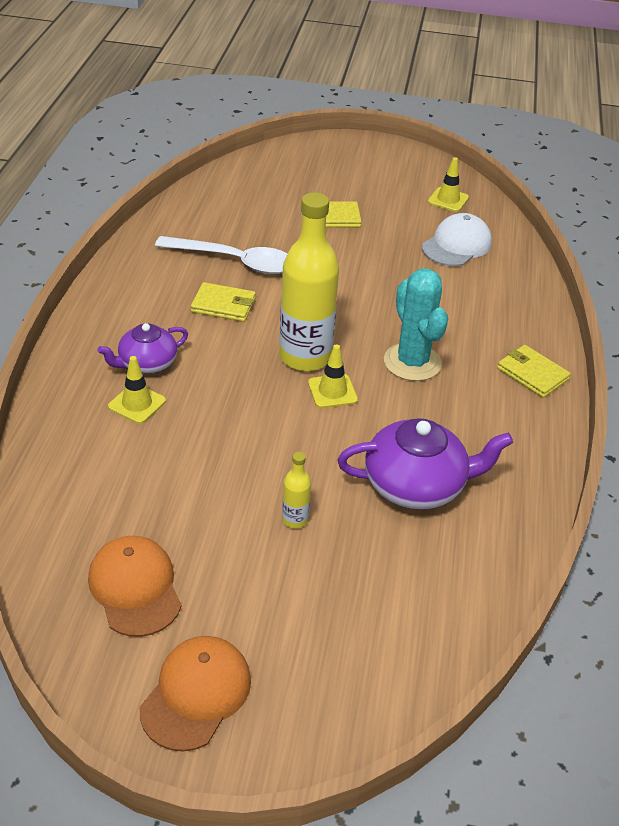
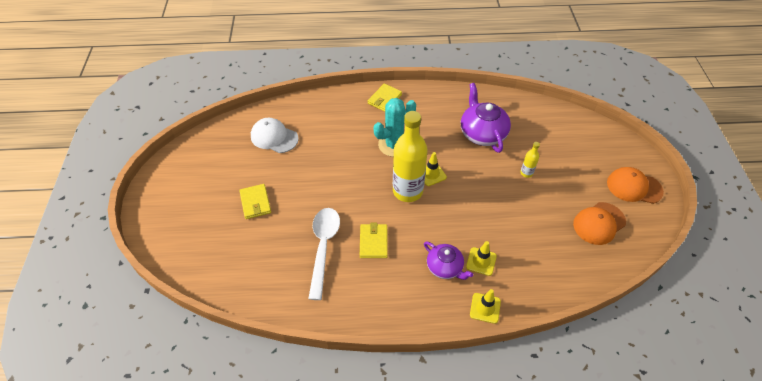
camera: 100 degrees left, 10 degrees up
yellow traffic cone [428,157,469,212] -> yellow traffic cone moved to [470,289,501,324]

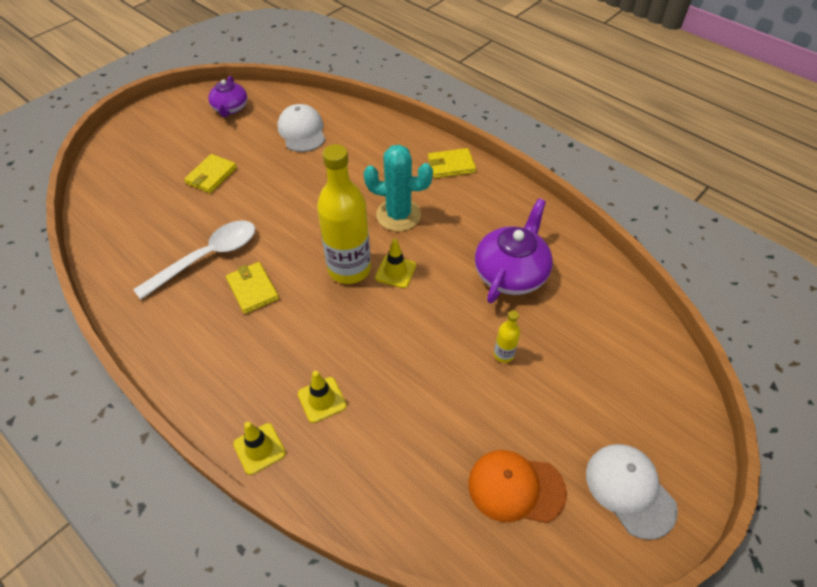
camera: 45 degrees right, 0 degrees up
yellow wallet [360,223,388,258] -> yellow wallet turned 75 degrees counterclockwise [226,262,279,314]
purple teapot [424,241,473,280] -> purple teapot moved to [208,76,247,117]
orange cap [607,167,664,204] -> white cap [586,444,678,540]

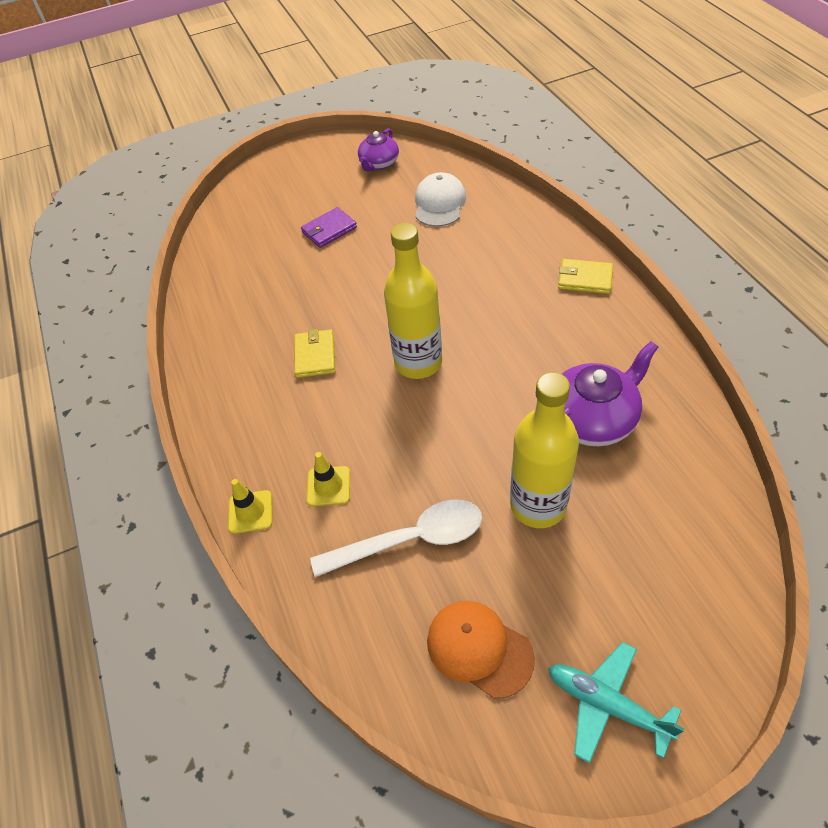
camera: 30 degrees right, 0 degrees up
white spoon [133,220,255,300] -> white spoon moved to [310,500,482,577]
yellow wallet [184,154,237,193] -> purple wallet [301,207,357,248]
turquoise cactus [364,145,433,231] -> none
yellow traffic cone [375,239,416,288] -> none
yellow bottle [494,311,520,363] -> yellow bottle [510,372,579,528], size x2.34
white cap [586,444,678,540] -> turquoise plane [548,642,685,764]

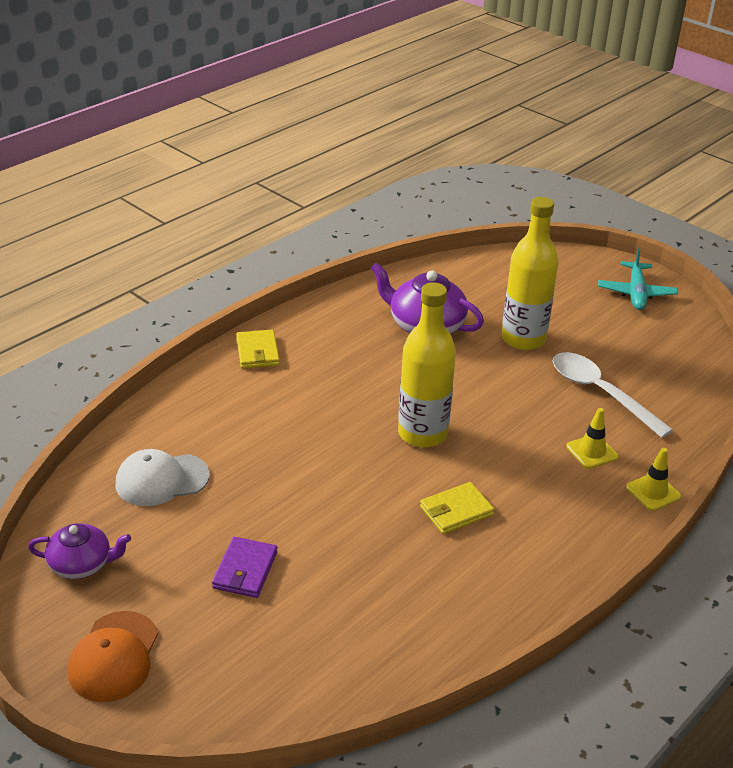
camera: 120 degrees left, 15 degrees down
purple wallet [301,207,357,248] -> purple wallet turned 75 degrees clockwise [212,537,278,598]
orange cap [427,601,535,699] -> orange cap moved to [68,611,158,702]

